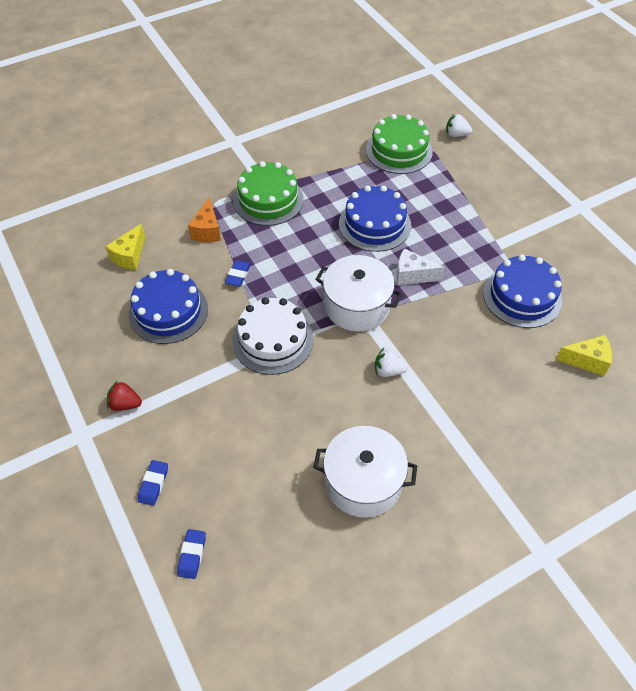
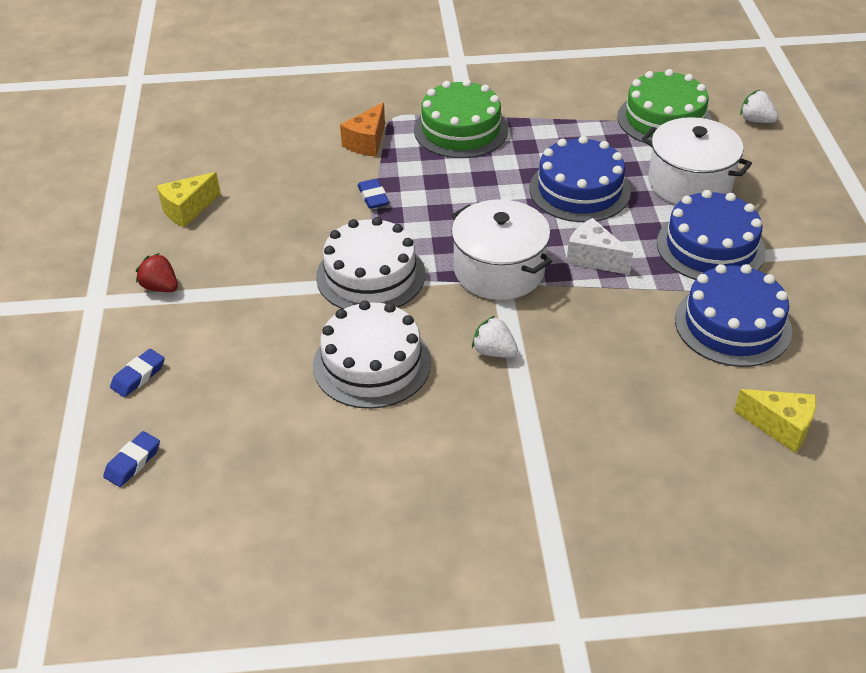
camera: 25 degrees right, 10 degrees down
yellow cheese [105,224,145,270] -> yellow cheese moved to [157,172,220,227]
blue cake [128,269,208,344] -> blue cake moved to [657,190,766,280]
blue eraser [225,260,251,286] -> blue eraser turned 60 degrees counterclockwise [358,179,389,209]
white pot [313,426,417,518] -> white pot moved to [642,117,752,205]
none -> white cake [313,300,431,409]

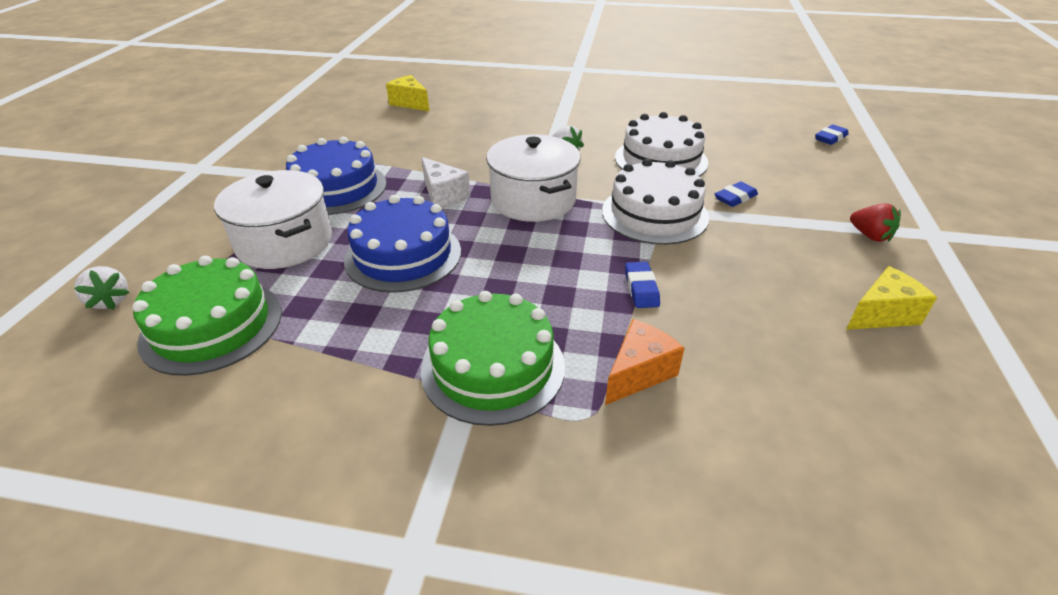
camera: 165 degrees left, 5 degrees down
blue eraser [110,349,165,397] -> blue eraser moved to [715,181,758,207]
blue cake [675,264,792,367] -> none

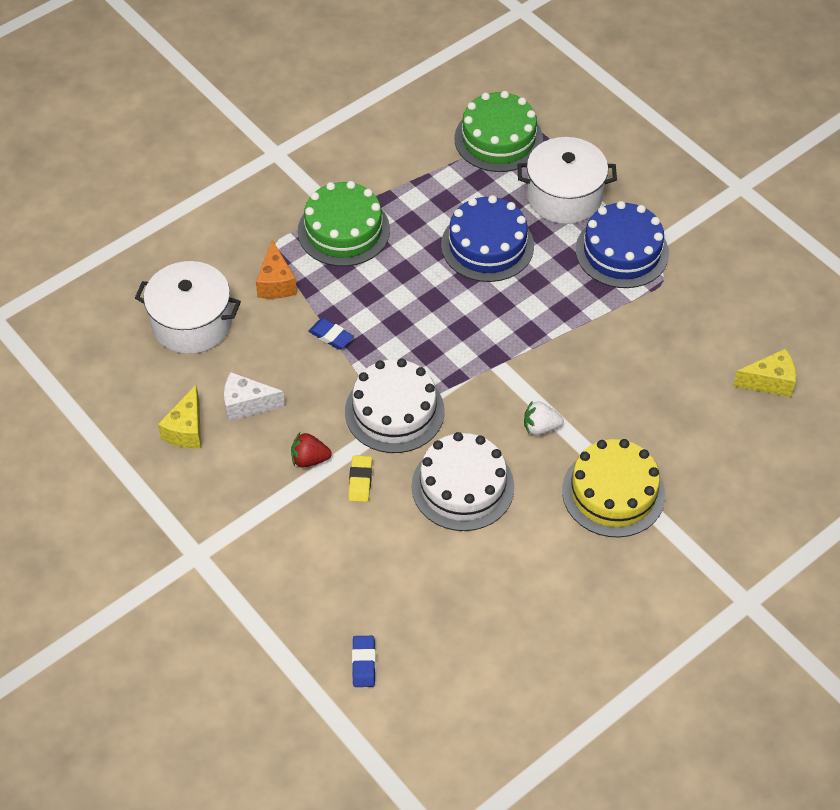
camera: 130 degrees right, 15 degrees up
white strawberry [74,266,129,310] -> none
white cheese [421,157,470,208] -> white cheese moved to [224,372,285,421]
white pot [486,134,581,222] -> white pot moved to [135,261,241,354]
blue eraser [715,181,758,207] -> yellow eraser [348,455,372,502]
red strawberry [850,203,901,242] -> red strawberry moved to [291,432,332,468]
none -> yellow cake [562,439,665,537]

